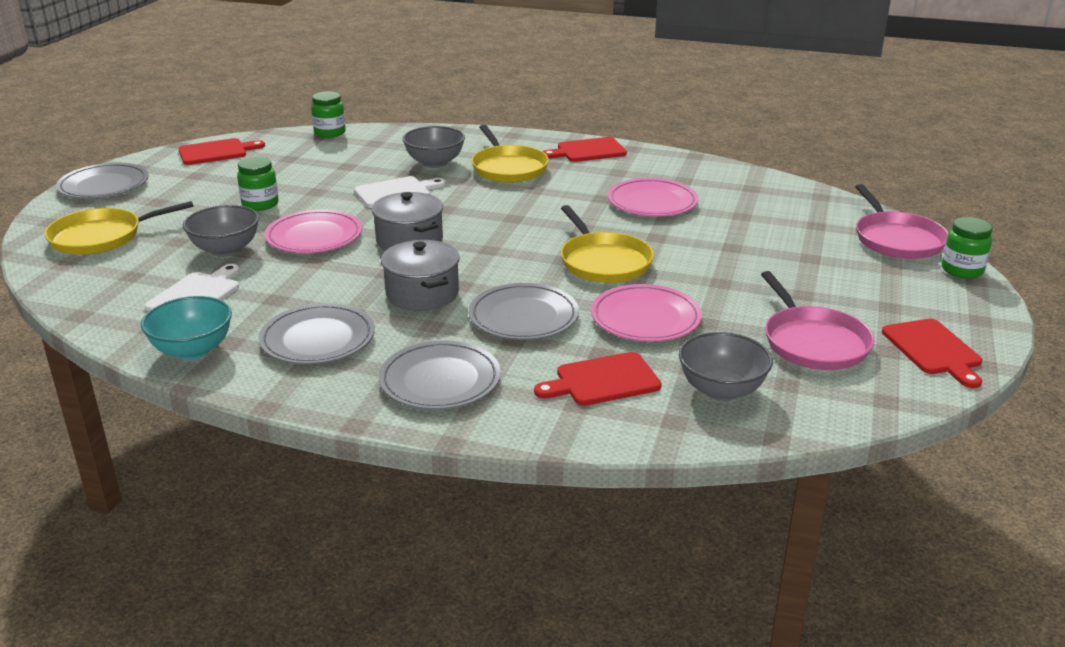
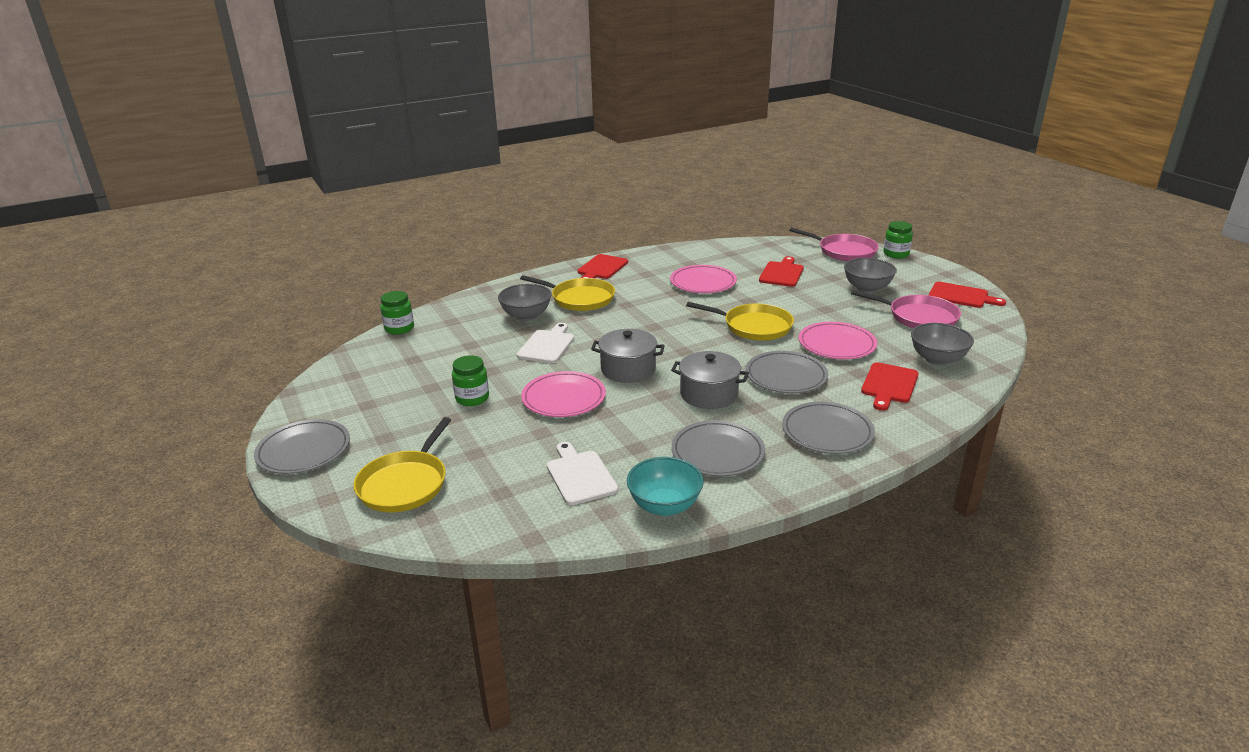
camera: 45 degrees left, 0 degrees up
red cutting board [178,138,265,165] -> red cutting board moved to [759,256,804,287]
grey bowl [183,205,259,257] -> grey bowl moved to [844,258,897,293]

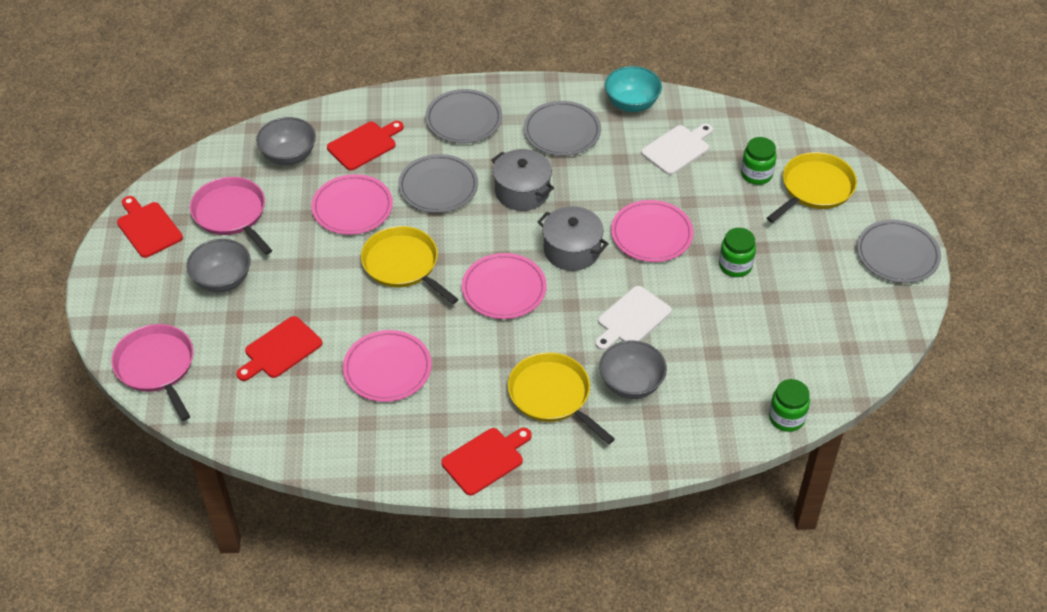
camera: 155 degrees left, 20 degrees up
white cutting board [547,442,618,505] -> white cutting board turned 135 degrees counterclockwise [641,124,713,175]
green jar [883,221,913,259] -> green jar moved to [741,137,776,185]
none -> pink plate [462,253,547,319]

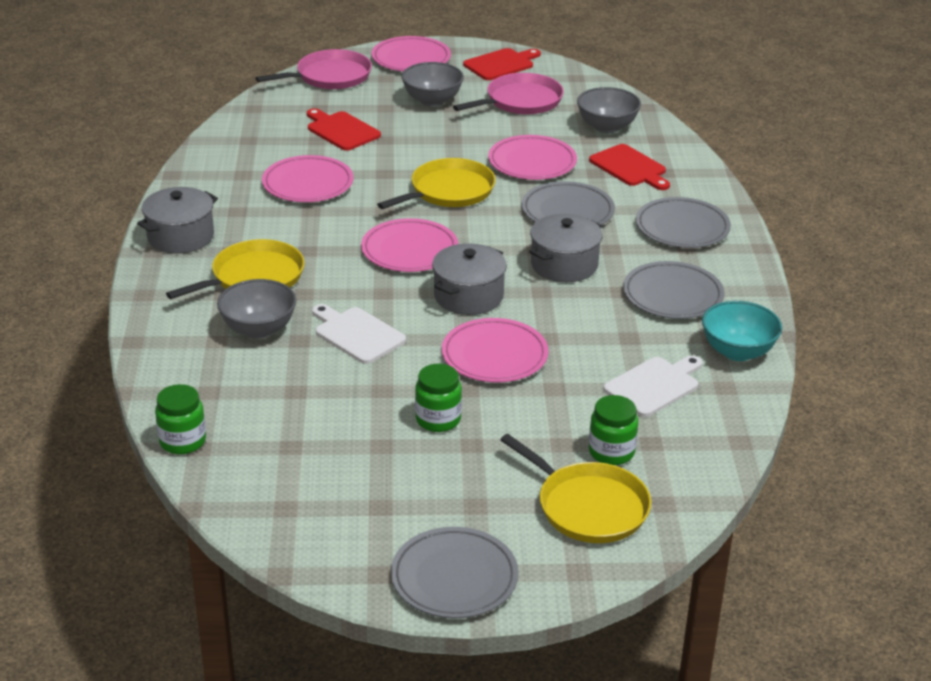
camera: 90 degrees right, 15 degrees down
red cutting board [441,428,532,495] -> grey pot [137,187,218,254]
white cutting board [641,124,713,175] -> white cutting board turned 90 degrees counterclockwise [604,355,702,417]
none -> pink plate [371,36,451,71]

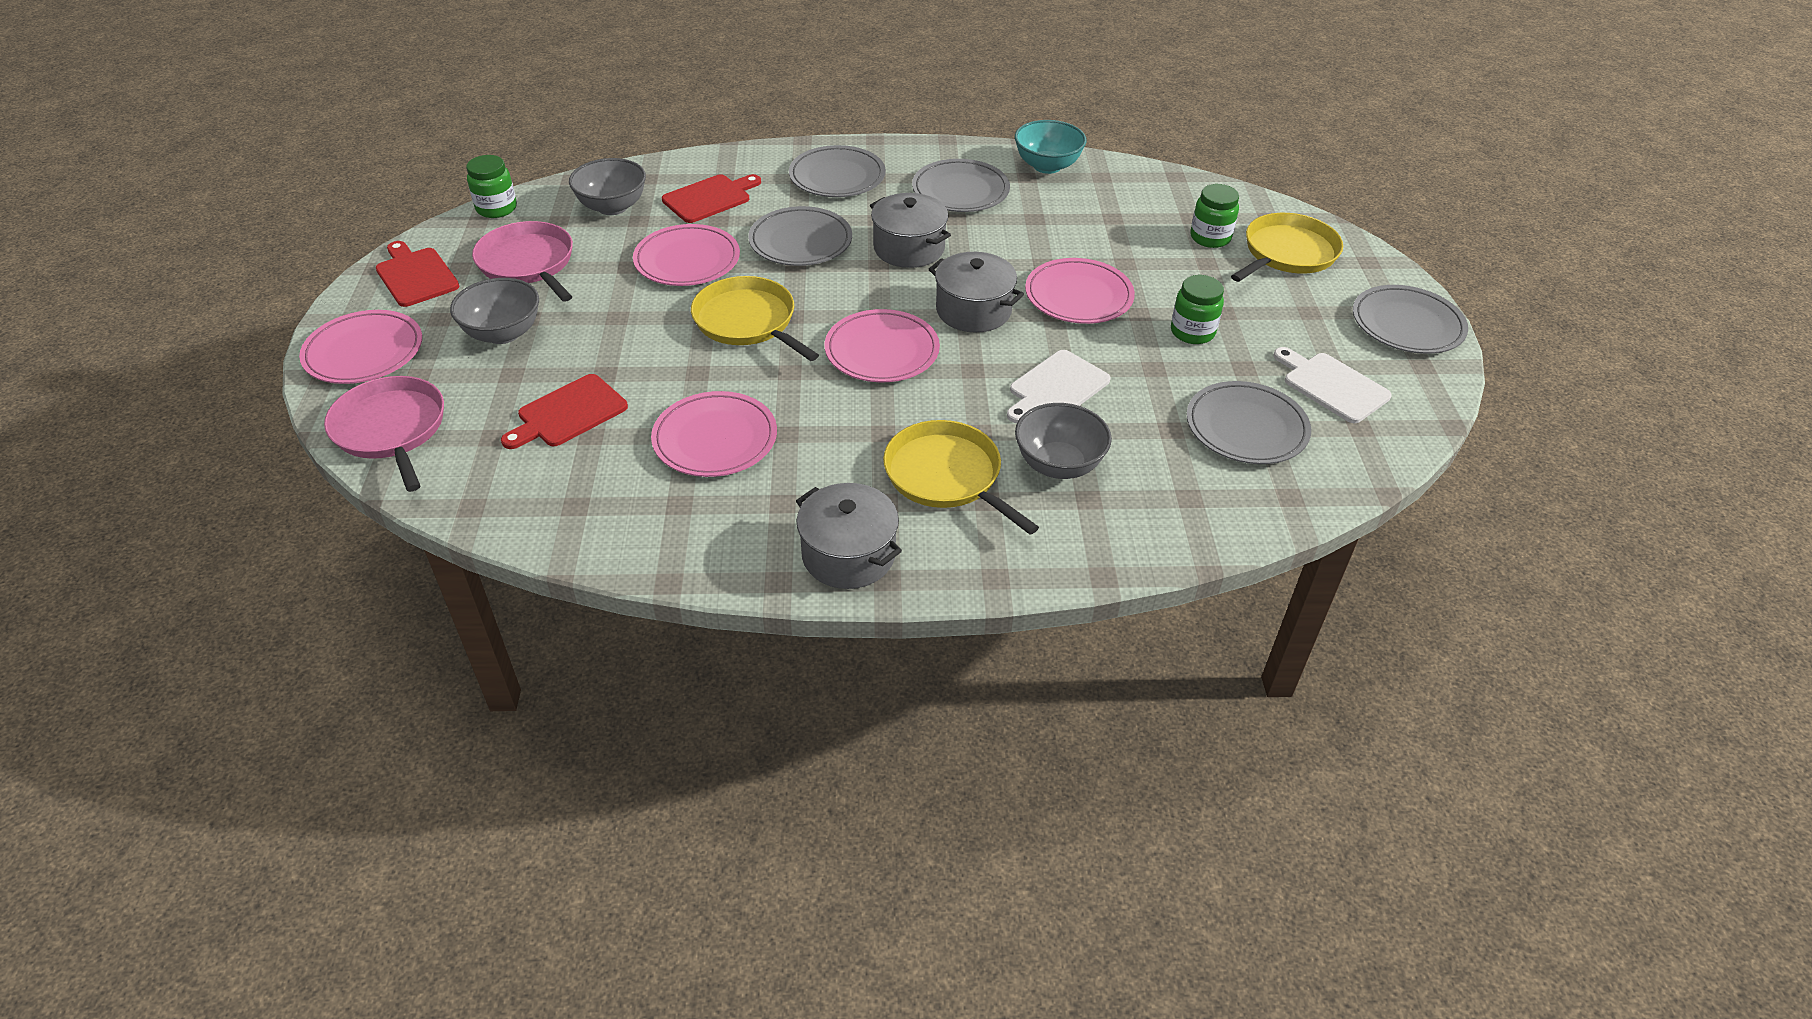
camera: 90 degrees left, 10 degrees up
green jar [155,384,206,454] -> green jar moved to [466,155,517,218]
white cutting board [604,355,702,417] -> white cutting board moved to [1274,347,1392,423]
none -> grey plate [1187,381,1311,464]

